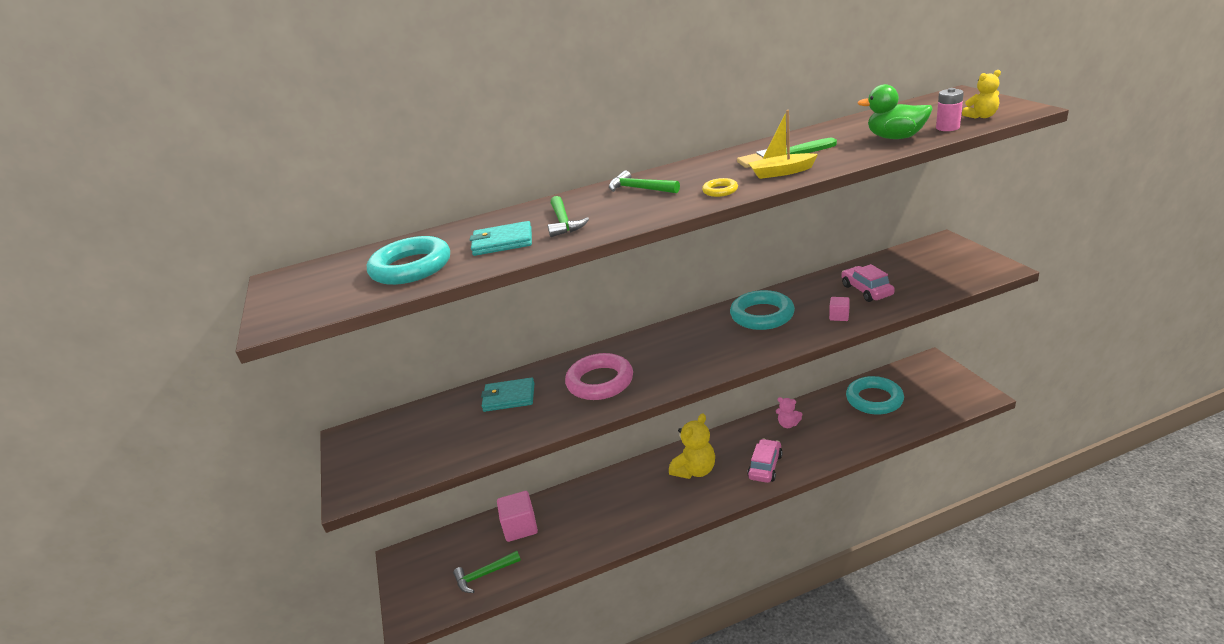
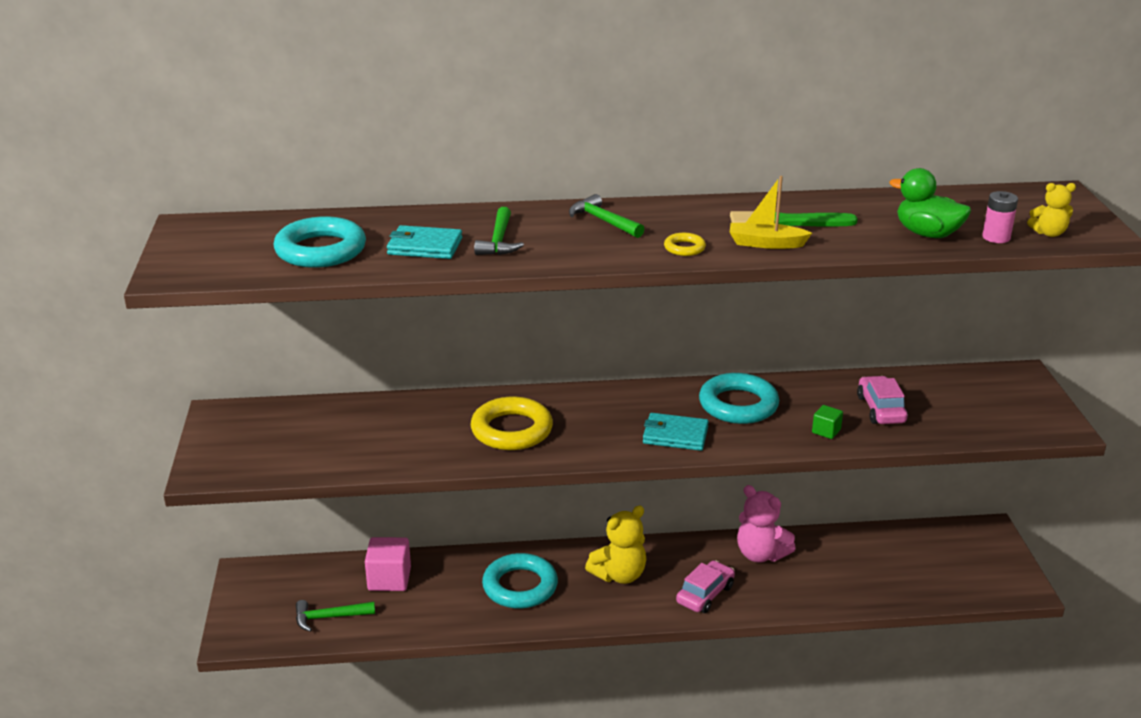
camera: 10 degrees right, 0 degrees up
turquoise wallet [481,377,534,412] -> turquoise wallet moved to [643,413,709,451]
pink ring [565,353,633,400] -> yellow ring [471,397,553,450]
pink teddy bear [776,397,802,428] -> pink teddy bear [737,485,796,562], size x1.76
pink cube [829,297,850,321] -> green cube [812,405,843,439]
turquoise ring [846,376,904,415] -> turquoise ring moved to [482,553,558,609]

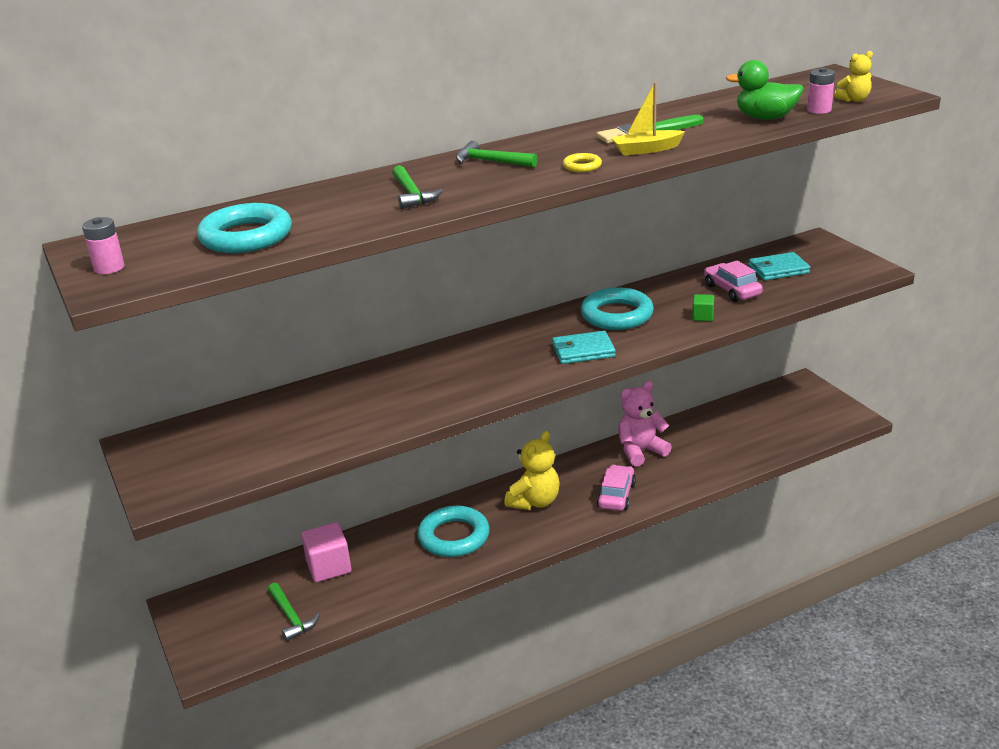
camera: 20 degrees left, 0 degrees up
green hammer [296,600,375,632] -> green hammer turned 90 degrees counterclockwise [268,583,320,642]
turquoise wallet [387,225,462,259] -> turquoise wallet moved to [748,252,810,280]
yellow ring [471,397,553,450] -> none
pink teddy bear [737,485,796,562] -> pink teddy bear turned 135 degrees clockwise [618,381,672,467]
none -> pink battery [82,217,124,274]

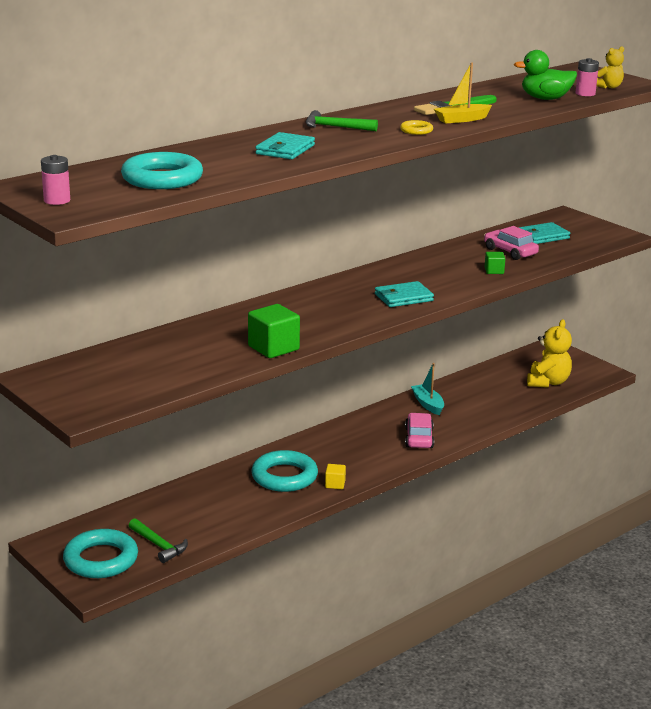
camera: 15 degrees left, 5 degrees down
pink cube [301,522,351,582] -> none
green hammer [392,165,443,209] -> turquoise wallet [256,132,315,159]
yellow teddy bear [504,431,560,510] -> yellow teddy bear moved to [527,319,572,388]
turquoise ring [581,287,654,330] -> turquoise ring moved to [63,529,138,578]
pink teddy bear [618,381,672,467] -> turquoise boat [411,363,444,415]
none -> green cube [248,304,300,358]
none -> yellow cube [325,464,346,489]

